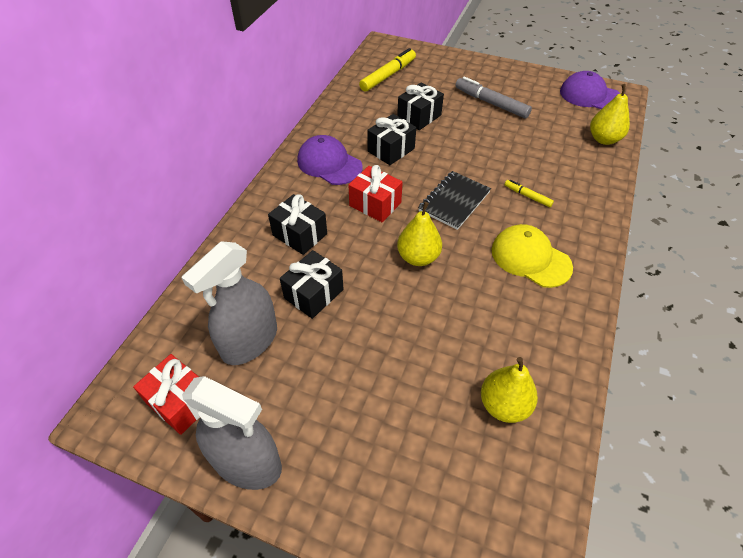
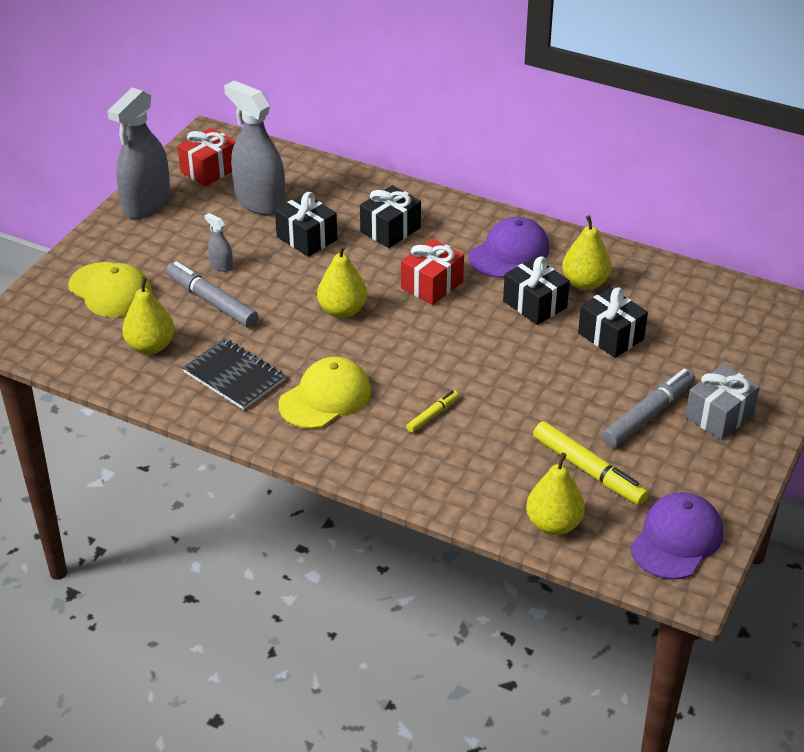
camera: 95 degrees right, 10 degrees down
yellow marker [359,48,416,92] -> yellow marker moved to [533,421,648,505]
black notebook [418,171,491,230] -> black notebook moved to [182,338,285,410]
none -> yellow cap [68,262,152,317]
none -> grey marker [166,261,258,328]
none -> grey spray bottle [205,213,233,272]
none -> yellow pear [562,215,612,290]
none -> grey gift [685,365,760,440]

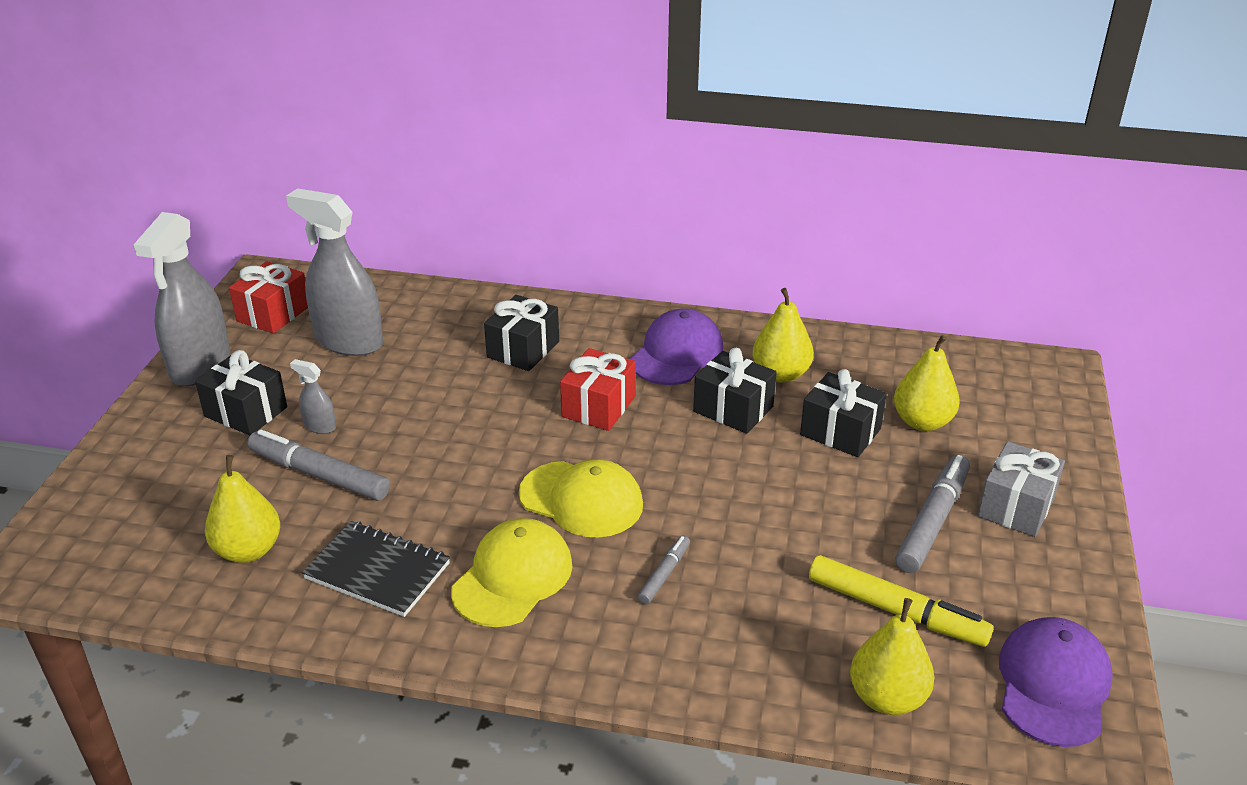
camera: 15 degrees left, 5 degrees down
yellow cap [68,262,152,317] -> yellow cap moved to [519,459,643,538]
black gift [275,192,337,257] -> black gift moved to [195,350,287,435]
yellow pear [317,245,367,318] -> yellow pear moved to [894,335,959,431]
yellow marker [406,390,459,433] -> grey marker [638,535,690,605]

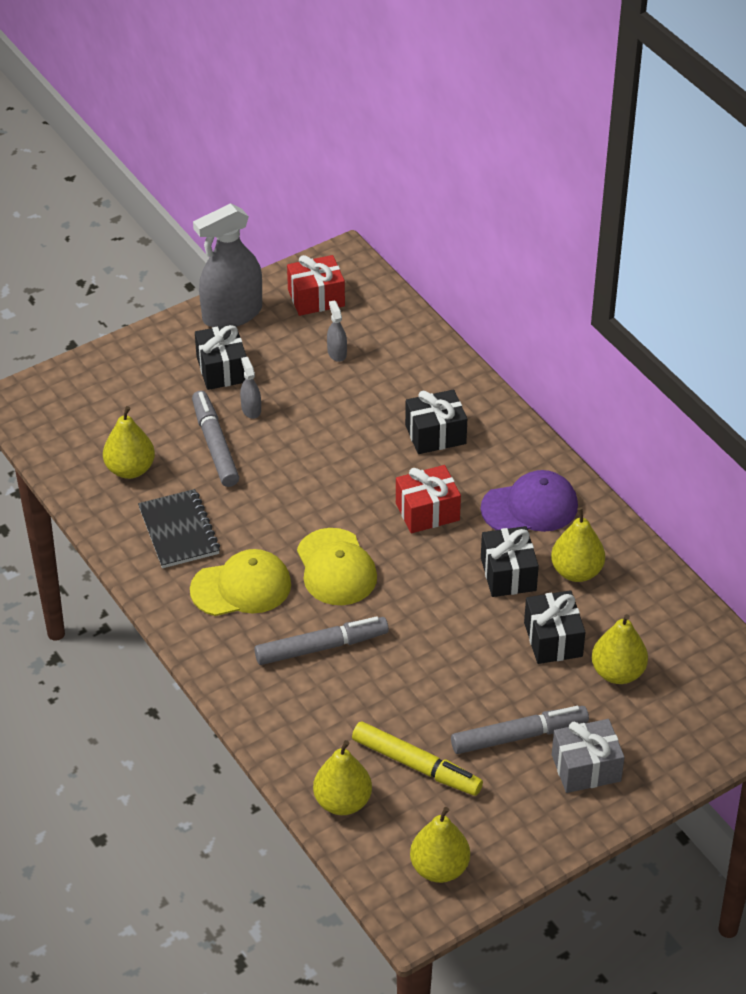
camera: 45 degrees right, 10 degrees up
grey spray bottle [286,188,383,356] -> grey spray bottle [327,300,347,362], size x0.43
grey marker [638,535,690,605] -> grey marker [254,616,389,665], size x1.89
yellow marker [809,555,993,647] -> yellow marker turned 45 degrees counterclockwise [352,721,483,796]
purple cap [999,617,1113,747] -> yellow pear [410,807,470,883]

